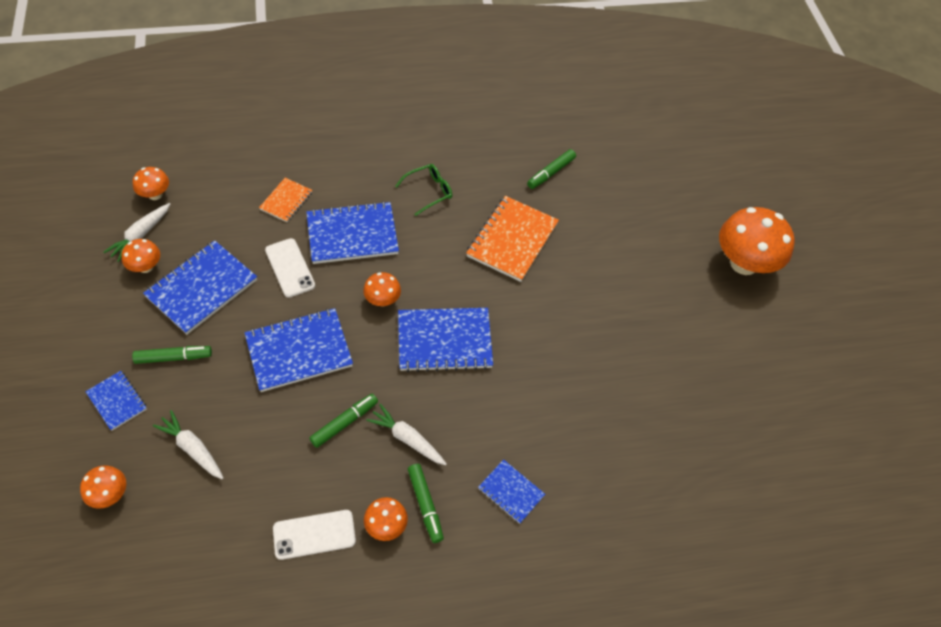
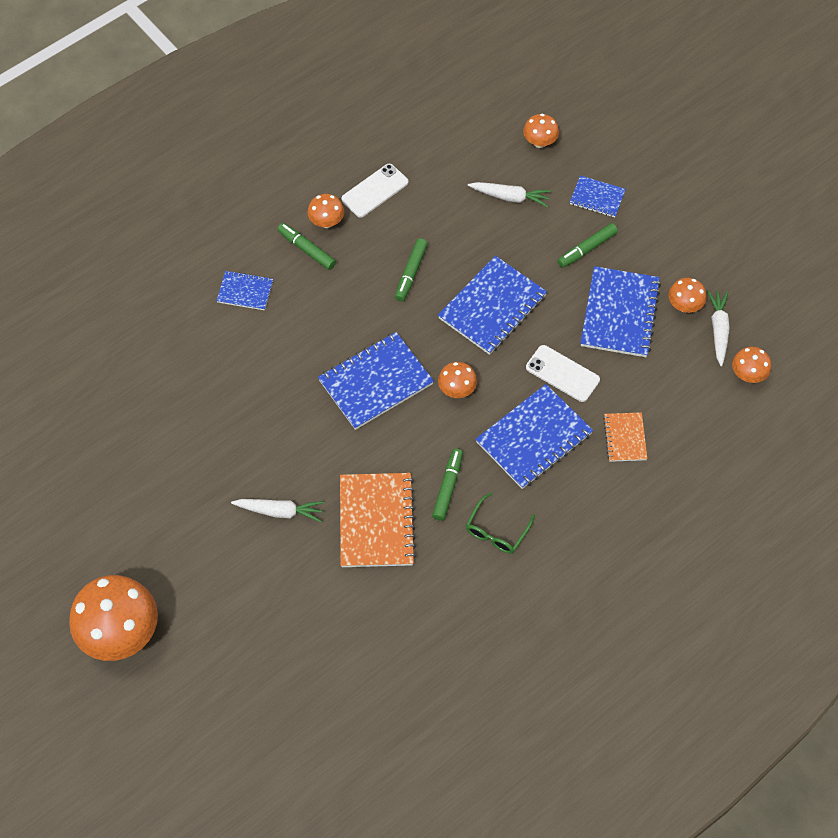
camera: 155 degrees right, 5 degrees up
white carrot [366,404,447,465] -> white carrot moved to [231,499,324,522]
green marker [527,149,576,189] -> green marker moved to [432,449,463,521]

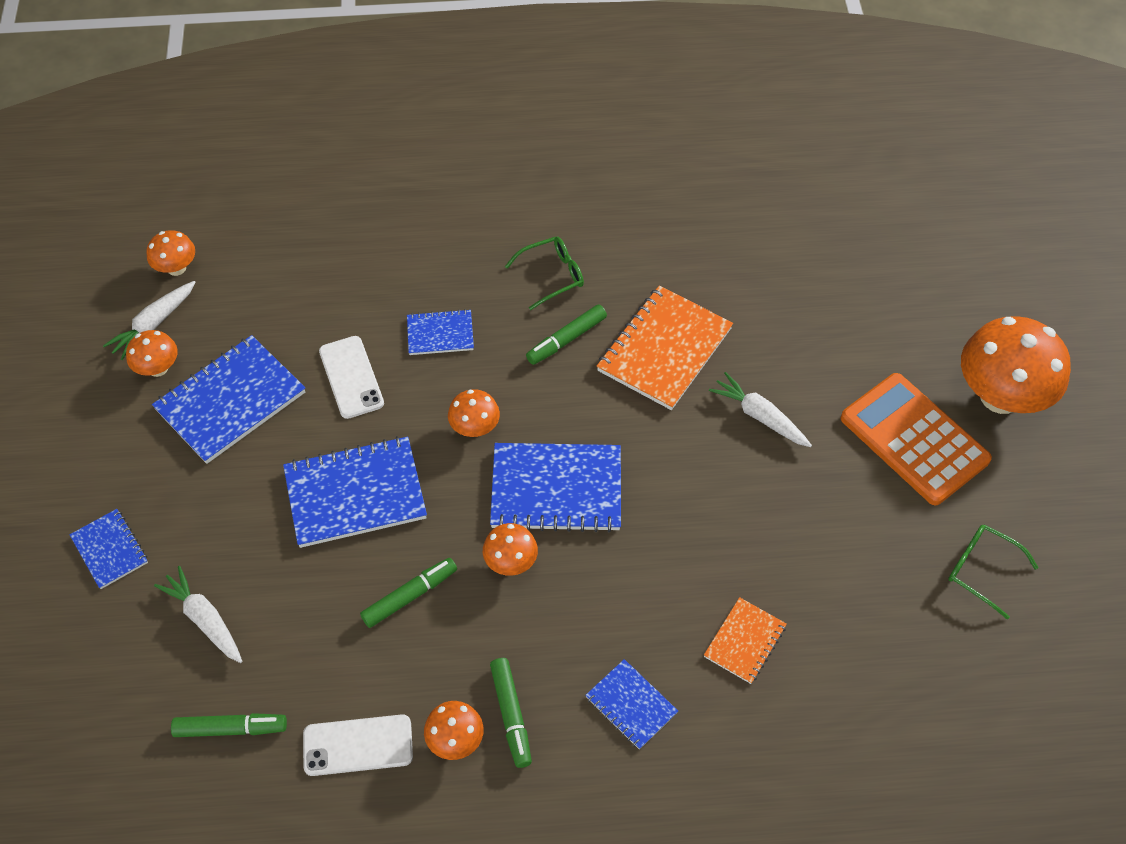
camera: 145 degrees left, 5 degrees down
blue notebook [476,384,593,489] -> blue notebook [407,309,474,355], size x0.54
orange mushroom [523,114,559,148] -> orange mushroom moved to [483,523,538,576]
green marker [558,223,618,268] -> green marker moved to [171,713,287,737]
orange notebook [603,412,647,462] -> orange notebook moved to [704,597,787,684]
none -> orange calculator [841,373,992,505]
none -> green glasses [948,524,1039,619]

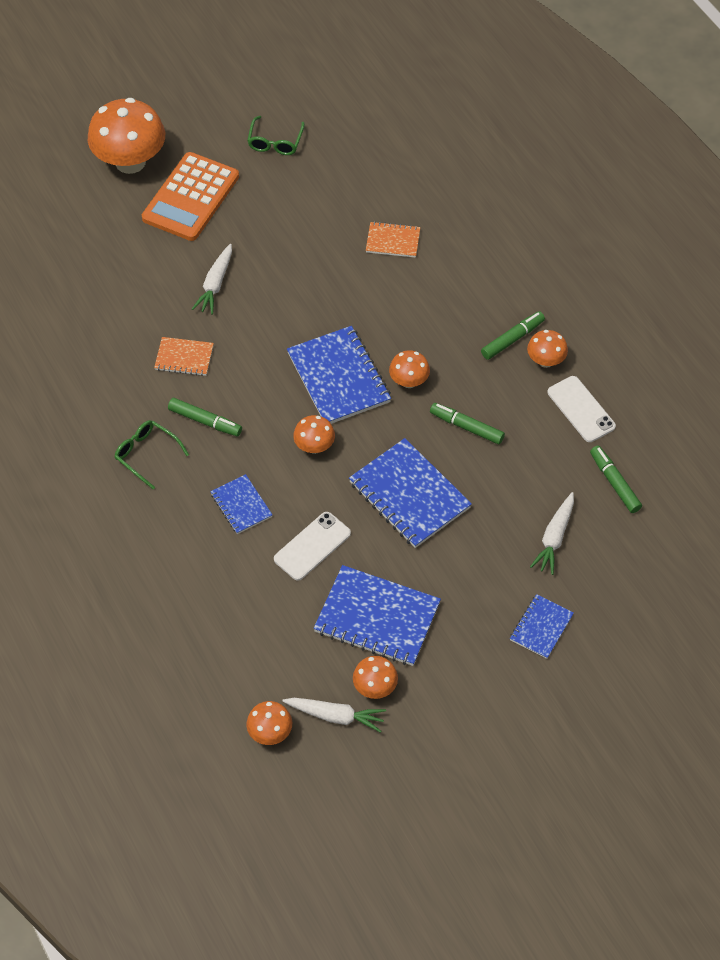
camera: 115 degrees left, 0 degrees up
blue notebook [585,659,678,750] -> none
orange notebook [597,285,733,410] -> orange notebook [154,337,214,376], size x0.54

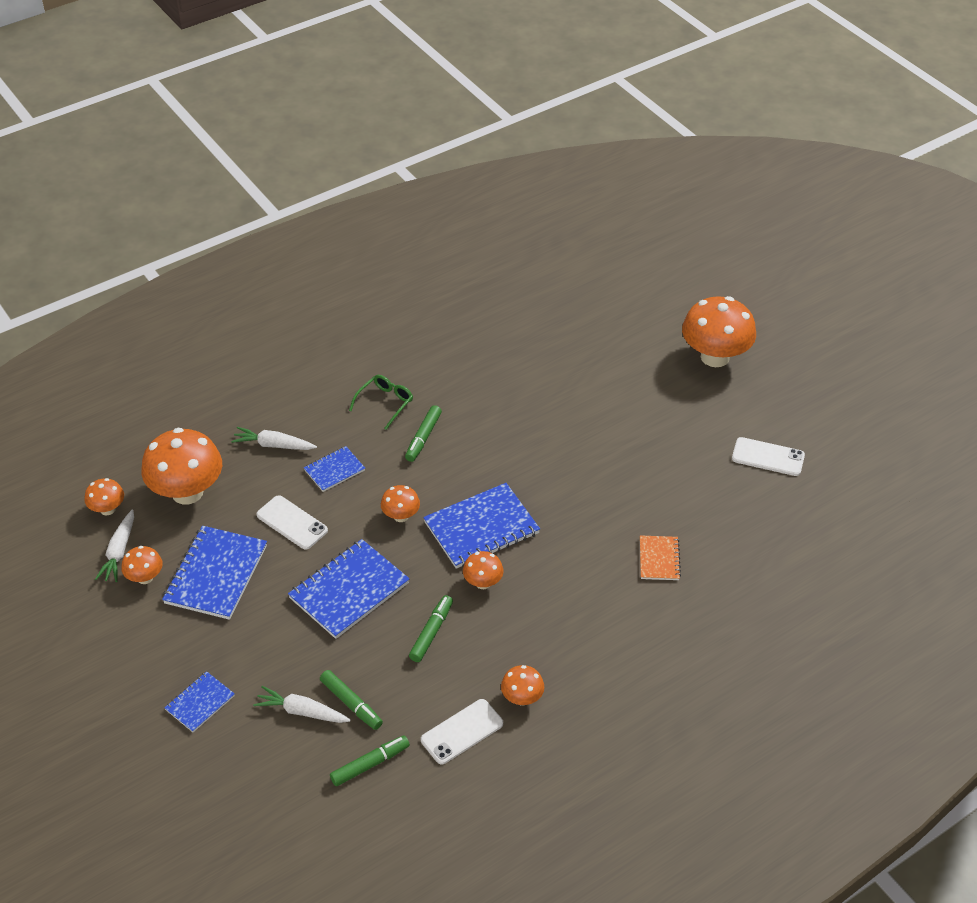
camera: 85 degrees right, 10 degrees down
orange calculator [142,152,239,241] -> none
orange notebook [154,337,214,376] -> none
white carrot [192,244,232,314] -> white carrot moved to [231,427,317,450]
green glasses [247,116,305,155] -> white phone [732,437,805,476]
green marker [481,311,545,360] -> green marker moved to [320,670,383,730]
blue notebook [510,594,574,659] -> blue notebook turned 75 degrees counterclockwise [165,671,235,732]
none -> orange mushroom [141,428,222,504]

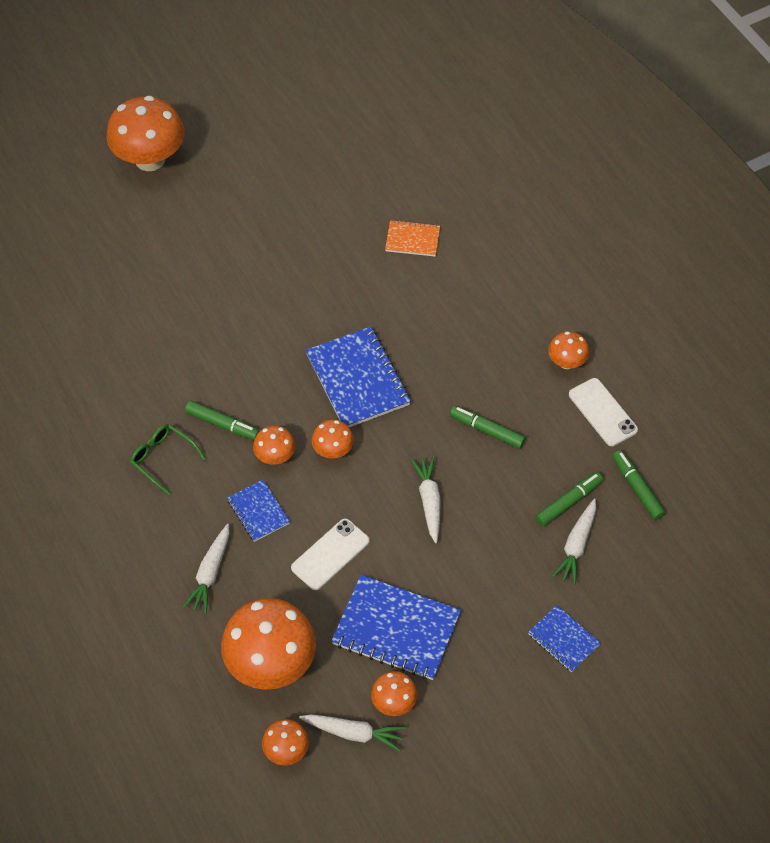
camera: 85 degrees left, 10 degrees up
blue notebook [288,539,410,639] -> white carrot [411,456,441,543]
orange mushroom [463,551,504,589] -> orange mushroom moved to [253,426,295,465]
white phone [732,437,805,476] -> none

